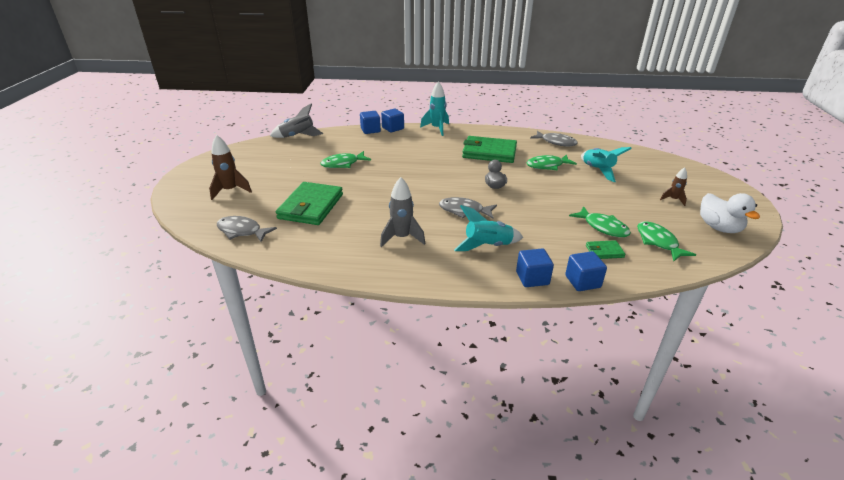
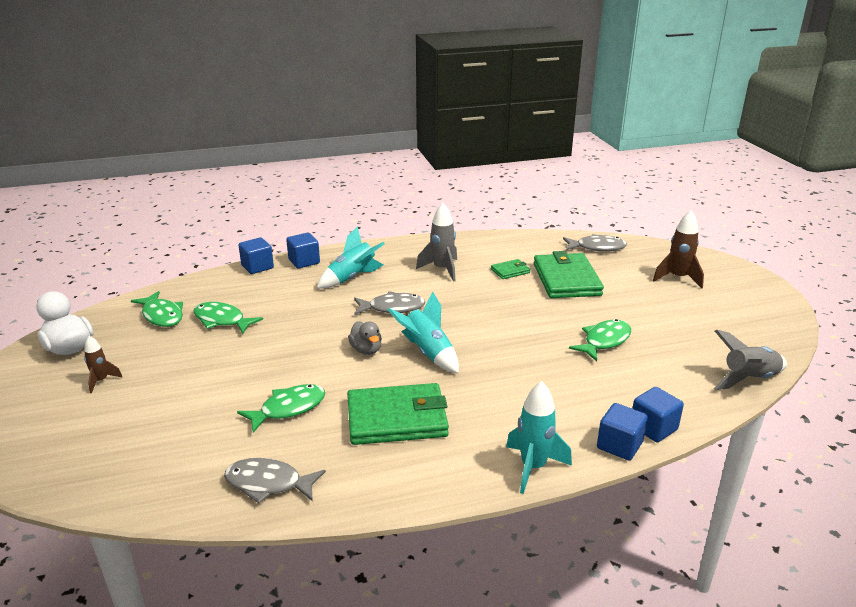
camera: 160 degrees right, 5 degrees down
turquoise rocket [581,147,632,182] -> turquoise rocket moved to [388,292,459,374]
green wallet [586,240,626,259] -> green wallet moved to [491,259,530,279]

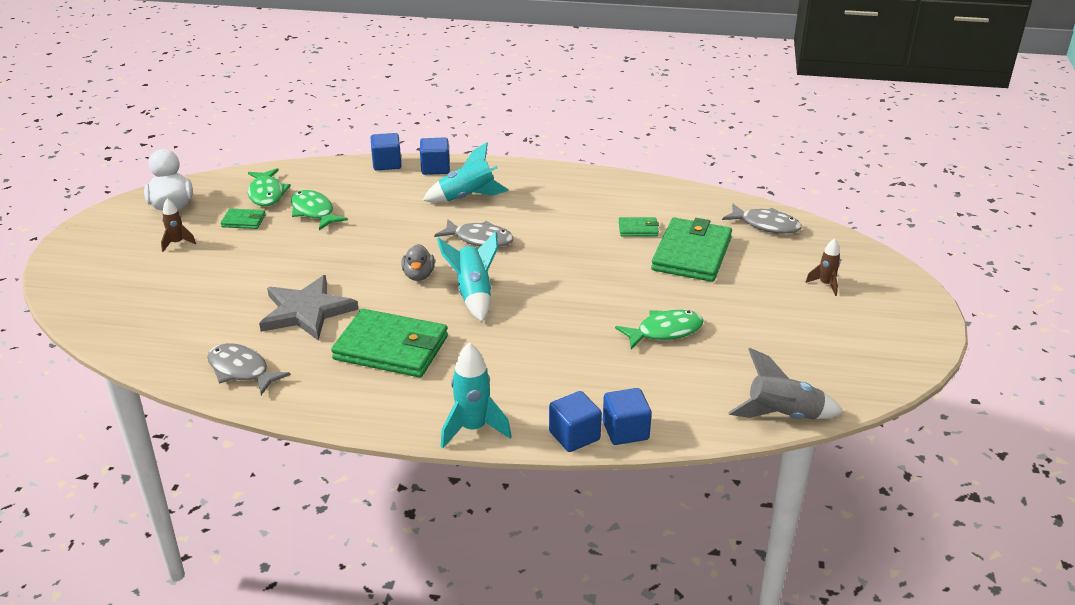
camera: 25 degrees right, 5 degrees up
green fish [237,384,325,433] -> grey star [259,275,358,340]
grey rocket [416,203,457,282] -> none
brown rocket [653,210,704,289] -> brown rocket [805,238,841,296], size x0.59
none -> green wallet [221,208,266,229]

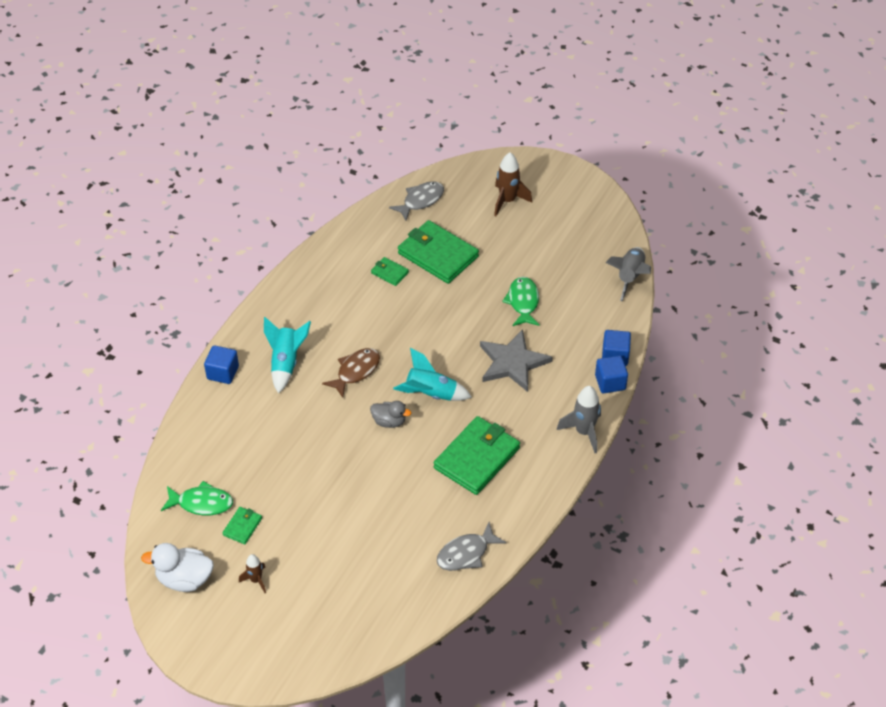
camera: 70 degrees left, 15 degrees up
grey star [259,275,358,340] -> grey star moved to [480,329,553,392]
green fish [291,190,348,230] -> none
blue cube [371,133,402,171] -> none
grey fish [434,219,514,247] -> brown fish [322,348,380,398]
turquoise rocket [441,342,512,448] -> grey rocket [557,386,601,453]
green wallet [619,217,659,237] -> green wallet turned 75 degrees counterclockwise [371,257,409,286]
brown rocket [805,238,841,296] -> brown rocket [494,152,532,216], size x1.68

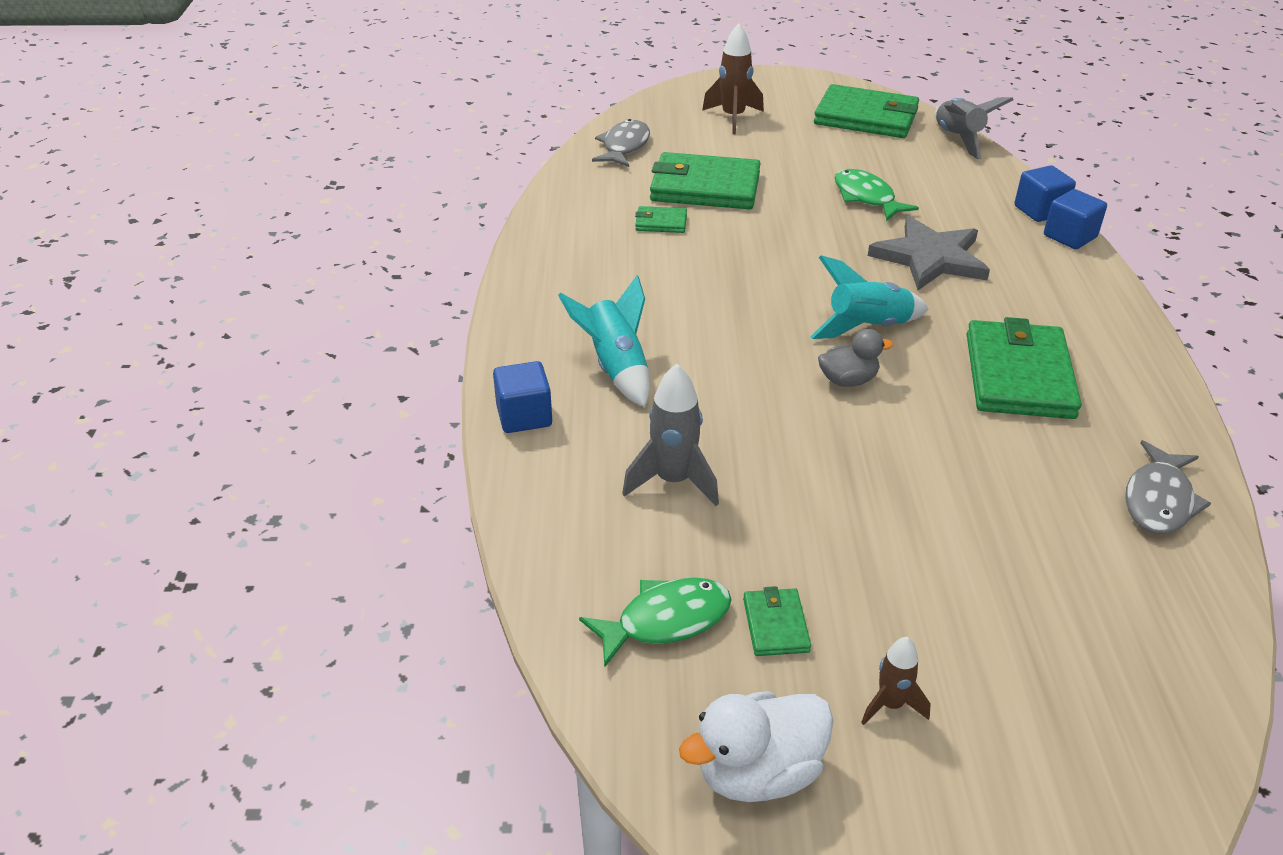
camera: 30 degrees left, 10 degrees down
brown fish [322,348,380,398] -> none
grey rocket [557,386,601,453] -> grey rocket moved to [622,364,719,506]
none -> green wallet [814,84,919,138]

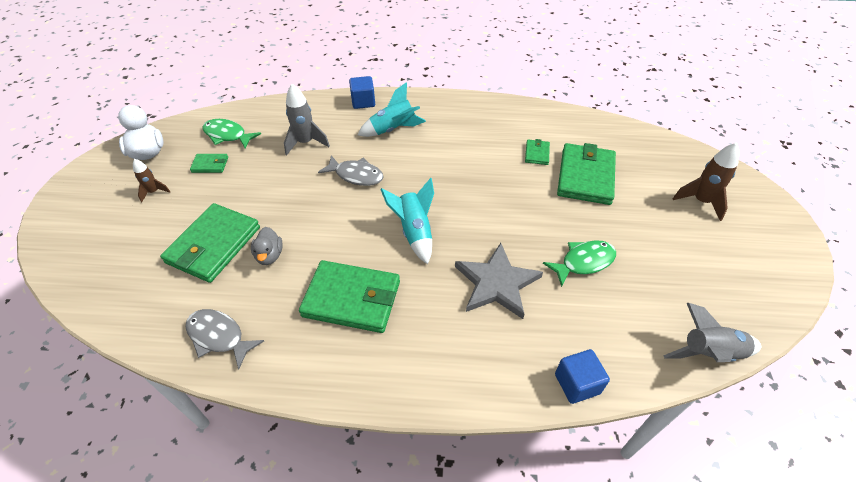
camera: 95 degrees right, 10 degrees up
green fish [579,578,732,668] -> green fish turned 135 degrees clockwise [203,119,261,149]
grey fish [592,119,650,167] -> grey fish moved to [318,155,384,186]
green wallet [814,84,919,138] -> green wallet moved to [160,203,260,283]
grey duck [818,329,893,387] -> grey duck moved to [251,227,283,265]
blue cube [1044,189,1107,249] -> none

